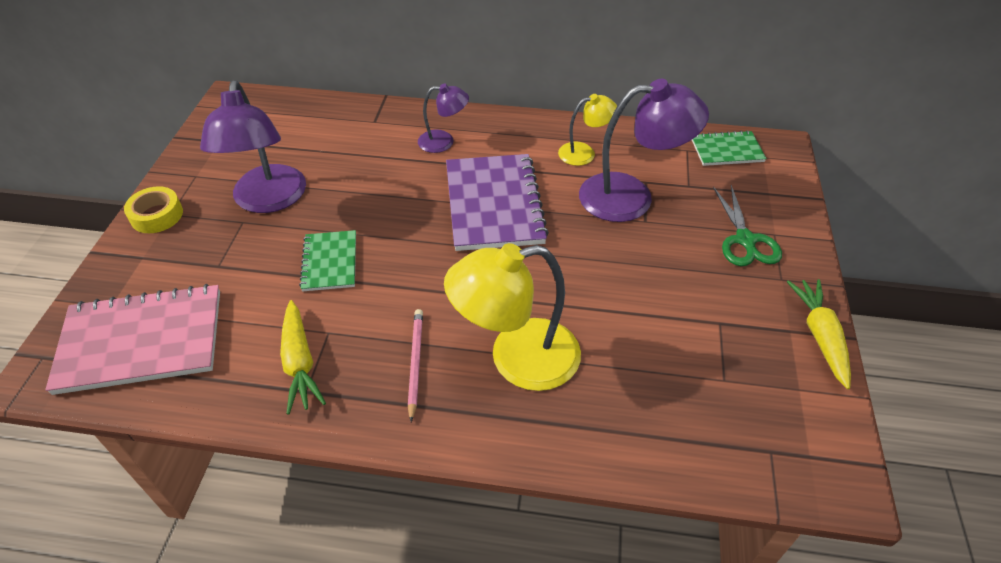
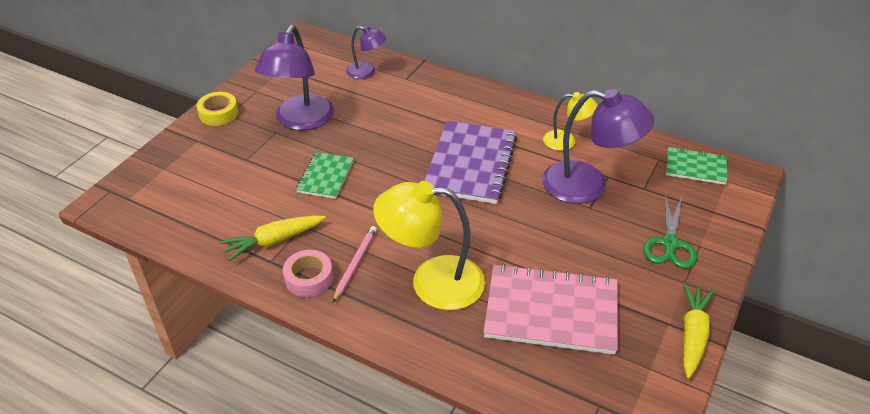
camera: 20 degrees right, 5 degrees down
pink notebook [45,284,220,395] -> pink notebook moved to [483,264,618,355]
yellow carrot [280,300,326,415] -> yellow carrot turned 60 degrees clockwise [220,215,326,261]
purple lamp [418,84,469,153] -> purple lamp moved to [346,26,386,79]
none -> pink tape [283,250,333,297]

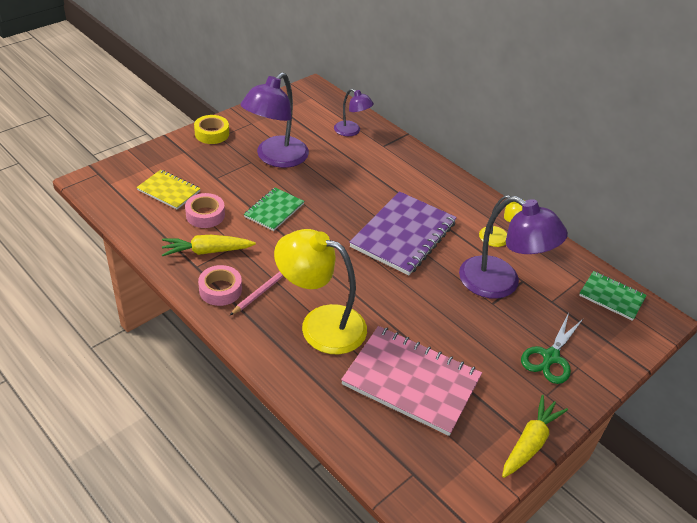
camera: 15 degrees right, 0 degrees up
none -> yellow notebook [136,170,201,209]
none -> pink tape [185,193,225,228]

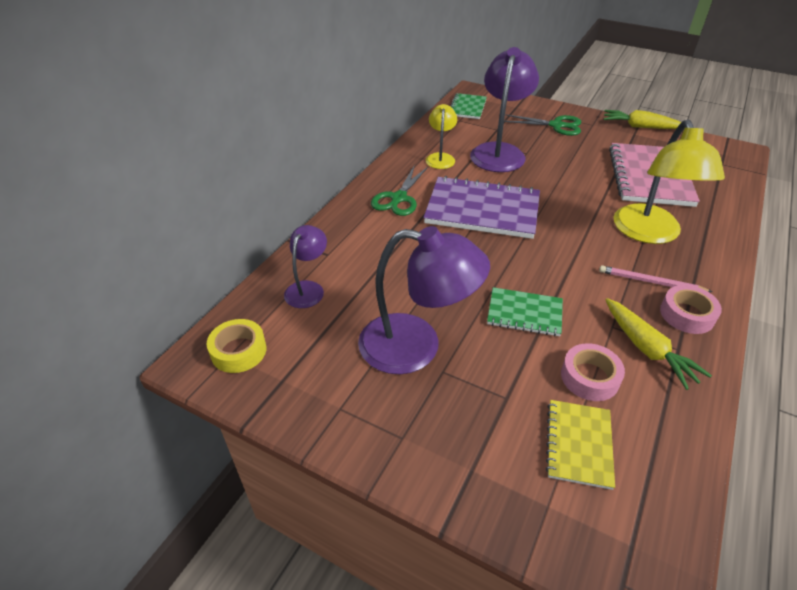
camera: 105 degrees left, 0 degrees up
yellow tape [194,115,229,144] -> yellow tape moved to [207,319,267,373]
none -> green scissors [371,165,428,216]

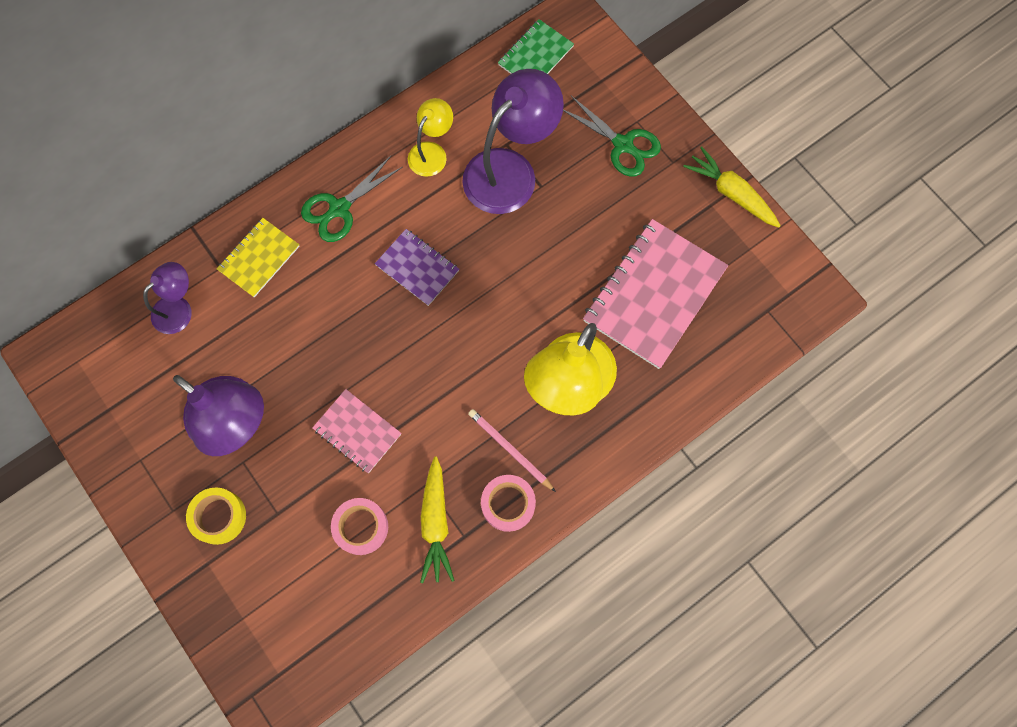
camera: 25 degrees right, 30 degrees up
yellow tape [207,319,267,373] -> yellow tape moved to [186,487,246,545]
purple notebook [423,176,540,239] -> purple notebook [375,229,459,306], size x0.55
green notebook [487,287,563,336] -> pink notebook [312,389,401,473]
yellow notebook [546,400,615,490] -> yellow notebook moved to [217,218,300,297]

